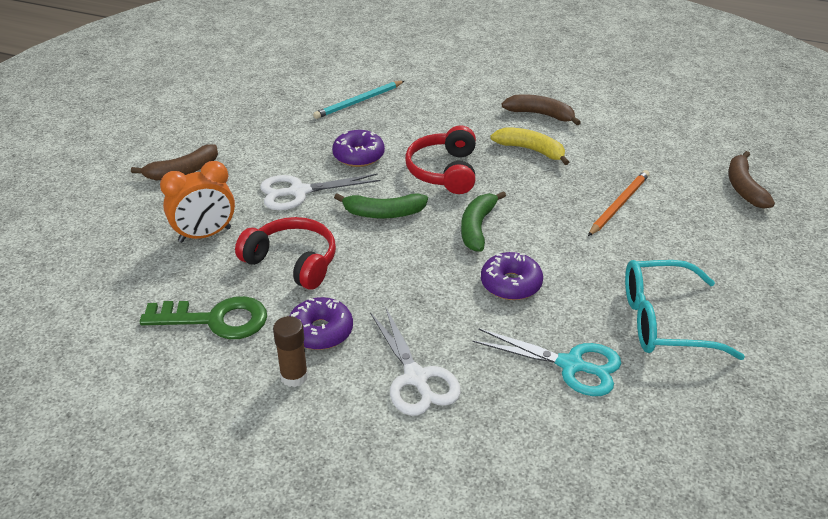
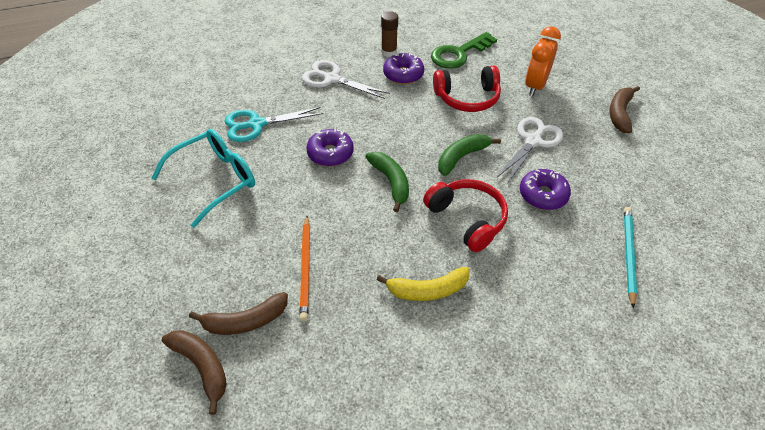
camera: 140 degrees right, 10 degrees up
brown banana [502,94,581,125] -> brown banana moved to [189,292,288,335]

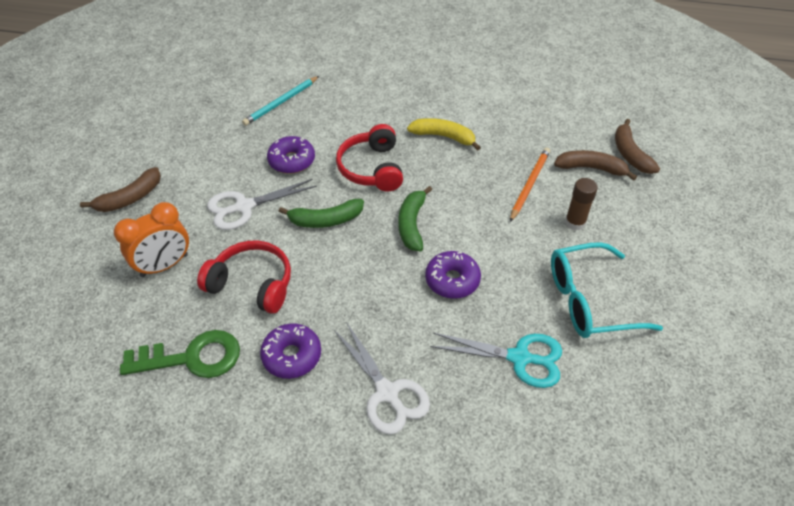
camera: 150 degrees left, 0 degrees up
brown glue stick [381,11,398,57] -> brown glue stick moved to [565,178,598,231]

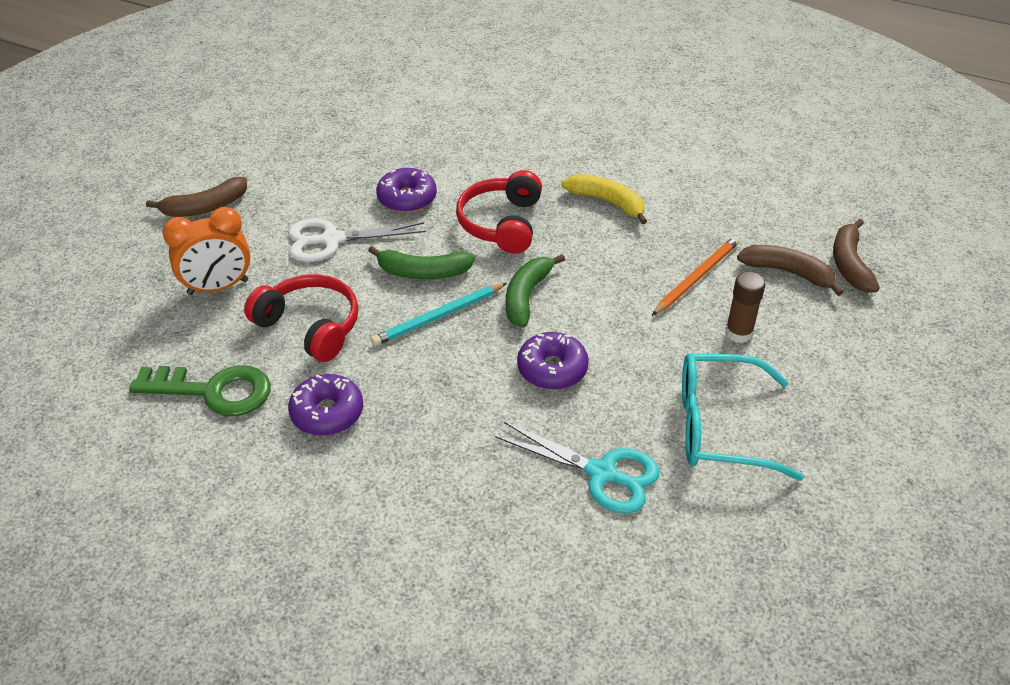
camera: 15 degrees right, 5 degrees down
turquoise pencil [242,76,319,126] -> turquoise pencil moved to [371,283,507,346]
white scissors [334,322,430,434] -> none

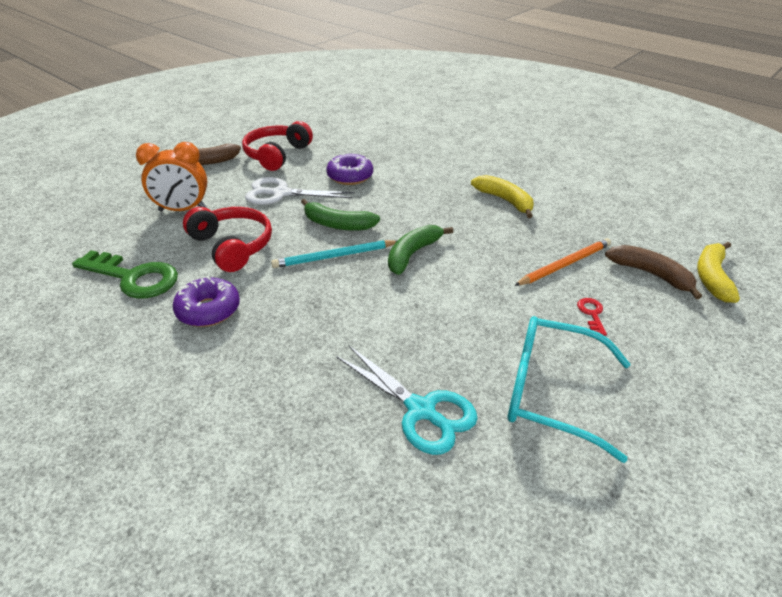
camera: 15 degrees right, 5 degrees down
red headphones [456,170,542,253] -> red headphones moved to [242,121,313,171]
purple donut [517,332,589,390] -> none
brown glue stick [725,271,766,343] -> red key [577,298,607,336]
brown banana [833,219,880,293] -> yellow banana [697,242,740,303]

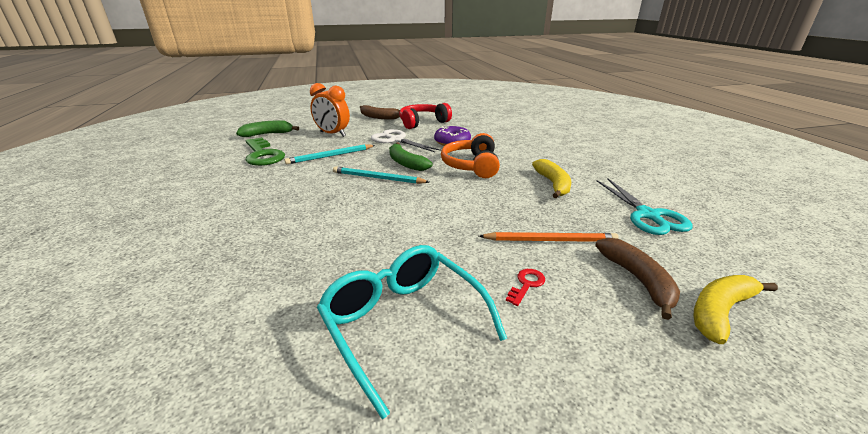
camera: 35 degrees right, 10 degrees down
purple donut [173,276,240,327] -> none
red headphones [183,207,272,272] -> turquoise pencil [284,144,375,164]
turquoise scissors [336,346,478,455] -> turquoise scissors moved to [597,178,693,235]
green banana [388,225,453,275] -> green banana moved to [236,120,299,137]
none -> orange headphones [441,133,500,178]

